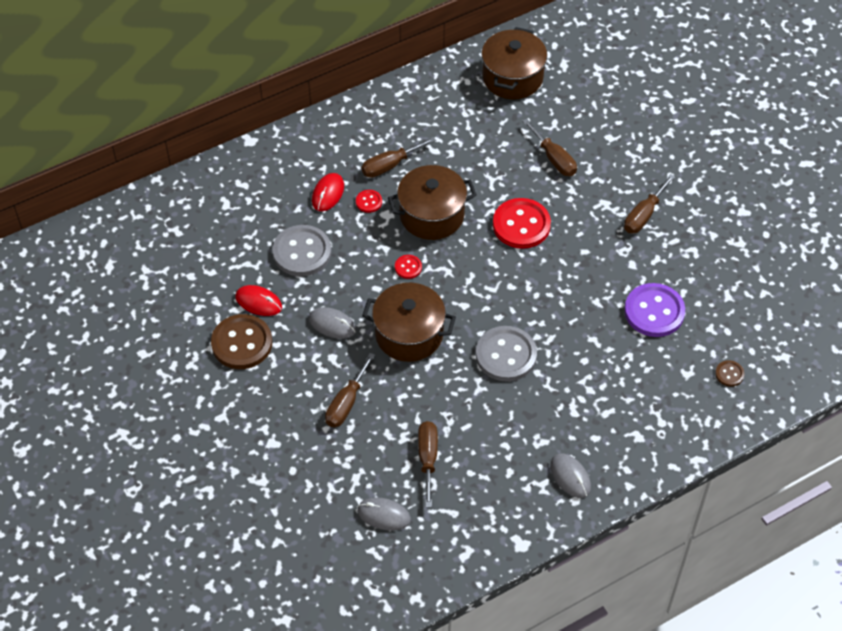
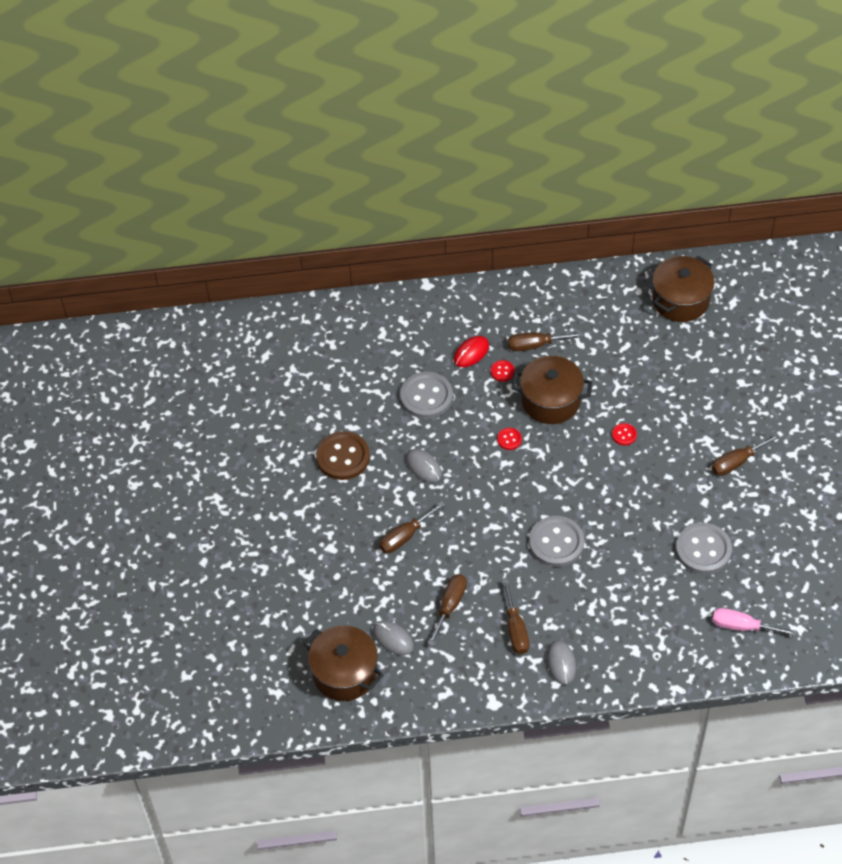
camera: 25 degrees right, 0 degrees up
red mouse [235,285,282,316] -> none
brown pot [362,283,456,362] -> brown pot moved to [303,625,383,701]
red button [493,198,551,249] -> red button [612,423,637,446], size x0.46
brown screwdriver [522,118,577,176] -> brown screwdriver moved to [502,579,529,654]
purple button [624,283,685,337] -> grey button [676,523,732,574]
brown button [715,360,744,387] -> pink screwdriver [712,608,797,636]

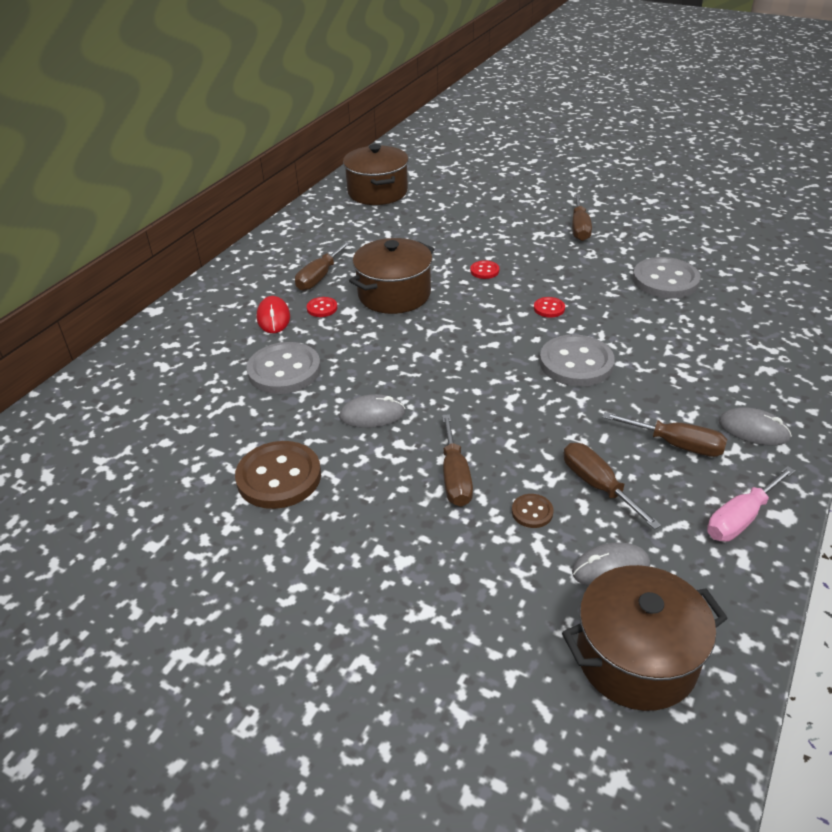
camera: 55 degrees left, 15 degrees down
red button [497,428,522,450] -> red button moved to [534,297,565,318]
pink screwdriver [712,608,797,636] -> pink screwdriver moved to [707,466,795,542]
none -> brown button [512,494,554,528]

